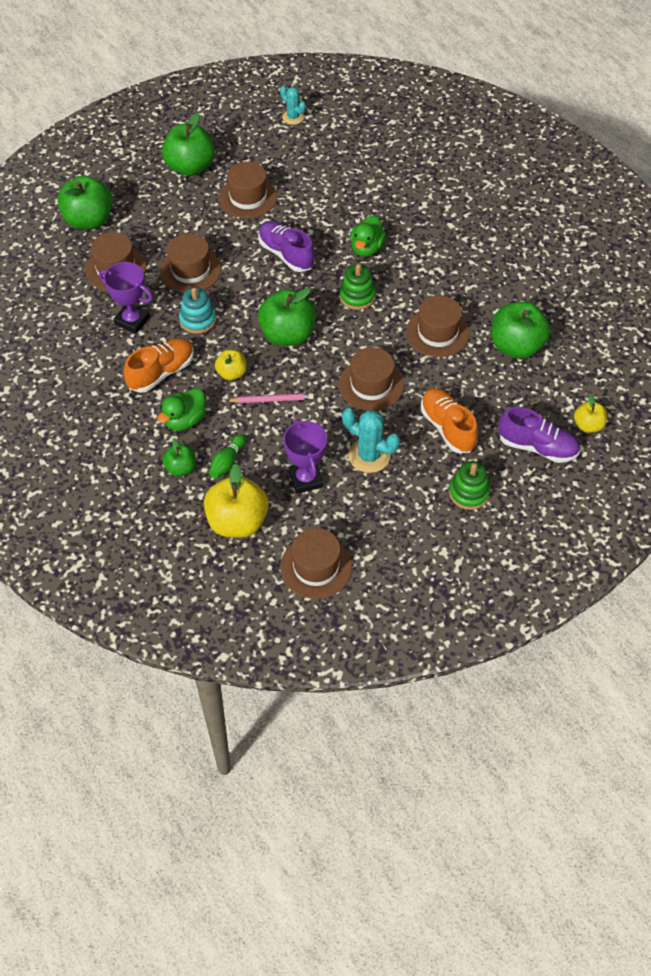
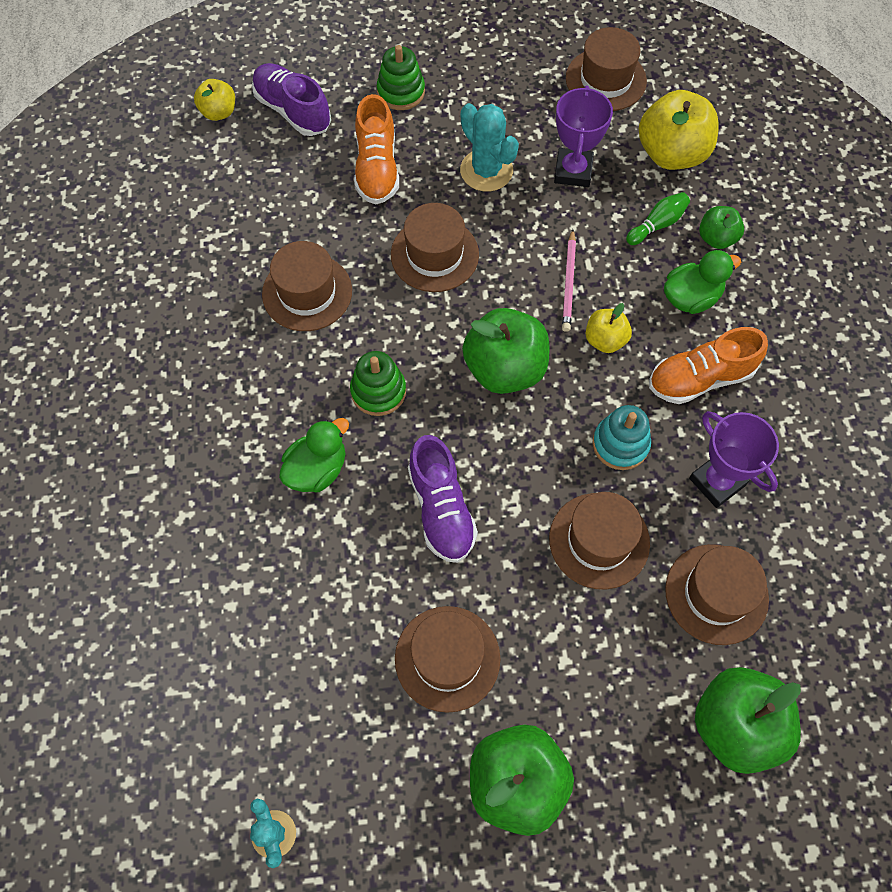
camera: 155 degrees left, 10 degrees up
pink pencil [226,393,314,403] -> pink pencil turned 105 degrees counterclockwise [562,229,576,332]
green apple [491,302,550,359] -> none

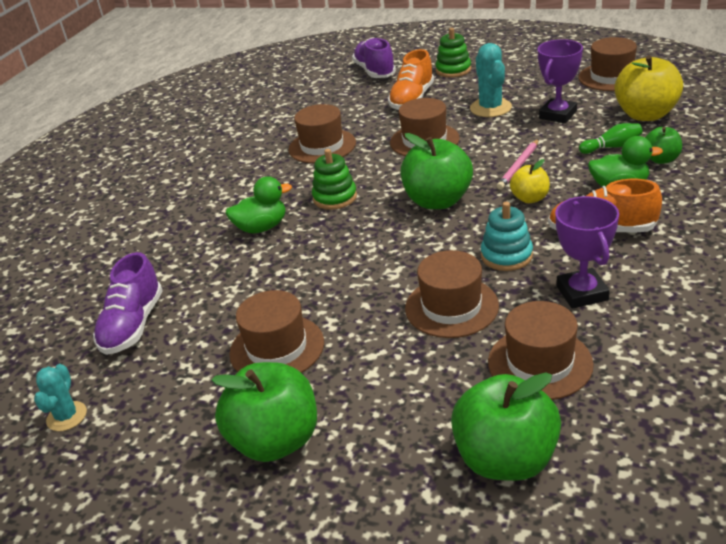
camera: 30 degrees right, 30 degrees down
yellow apple [194,79,235,121] -> none
purple shoe [408,435,478,563] -> purple shoe moved to [93,252,163,355]

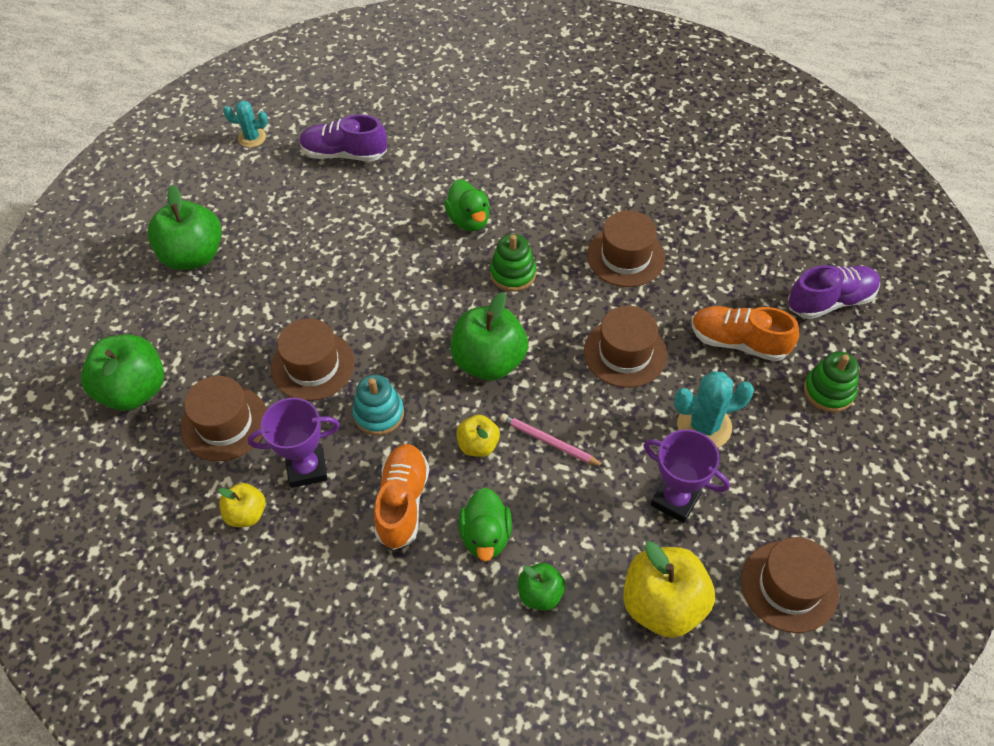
camera: 85 degrees right, 20 degrees up
brown hat [229,290,324,373] -> none
green bowling pin [579,123,643,154] -> none
none -> yellow apple [218,483,266,527]

